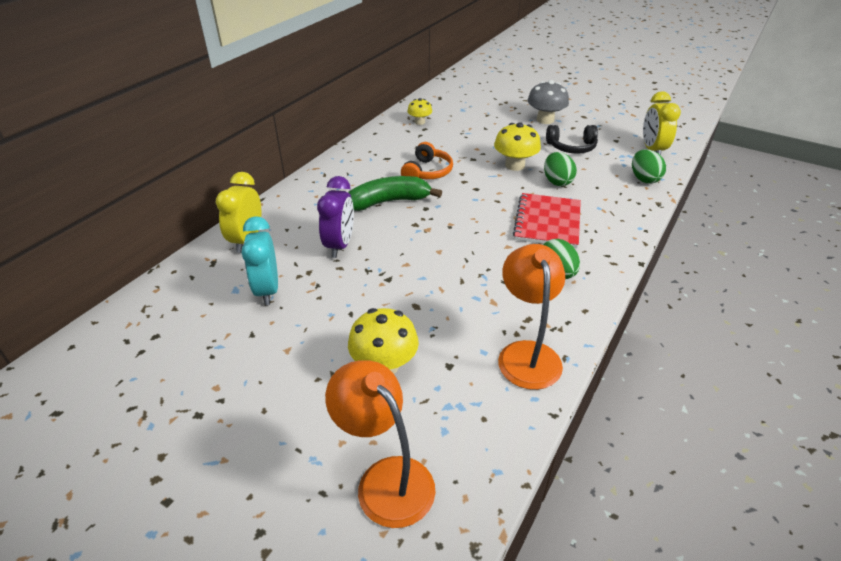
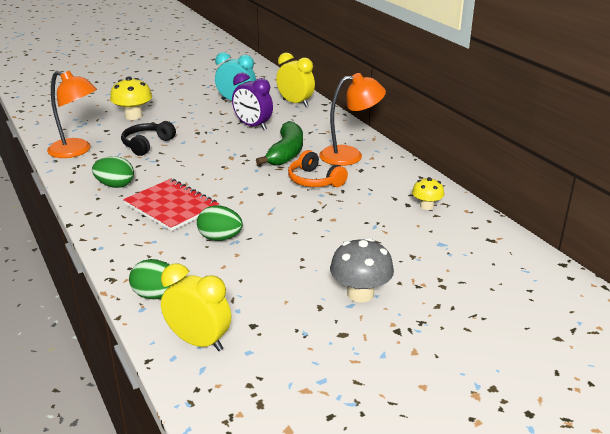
camera: 120 degrees right, 10 degrees down
orange lamp [325,360,435,528] -> orange lamp moved to [319,73,386,166]
yellow mushroom [494,122,541,171] -> none
black headphones [546,125,598,154] -> black headphones moved to [121,121,176,156]

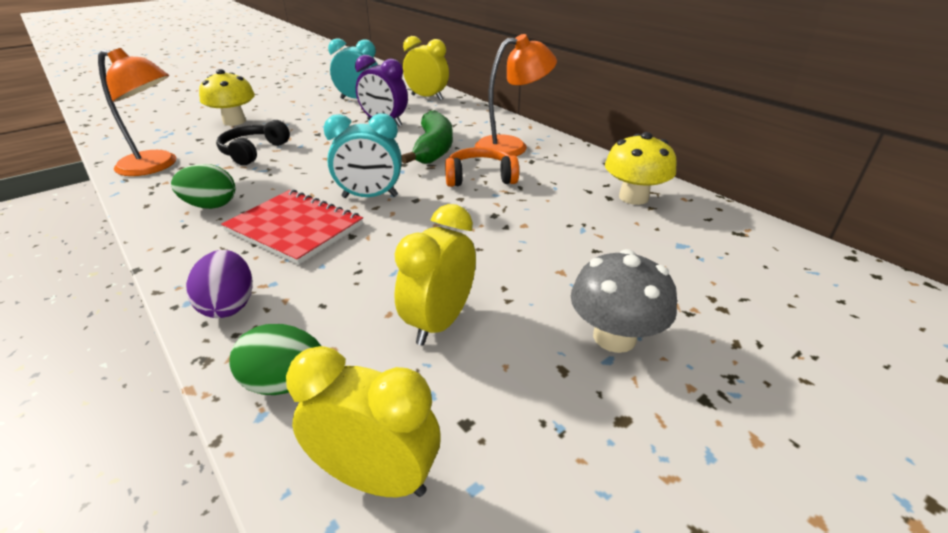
camera: 10 degrees left, 5 degrees up
green egg [197,205,243,241] -> none
orange headphones [288,150,348,187] -> orange headphones turned 135 degrees clockwise [445,147,519,187]
yellow mushroom [412,177,444,210] -> yellow mushroom [605,132,677,205], size x1.63
none -> purple egg [186,250,253,318]
none -> turquoise clock [324,113,402,198]
none -> yellow clock [394,204,476,345]

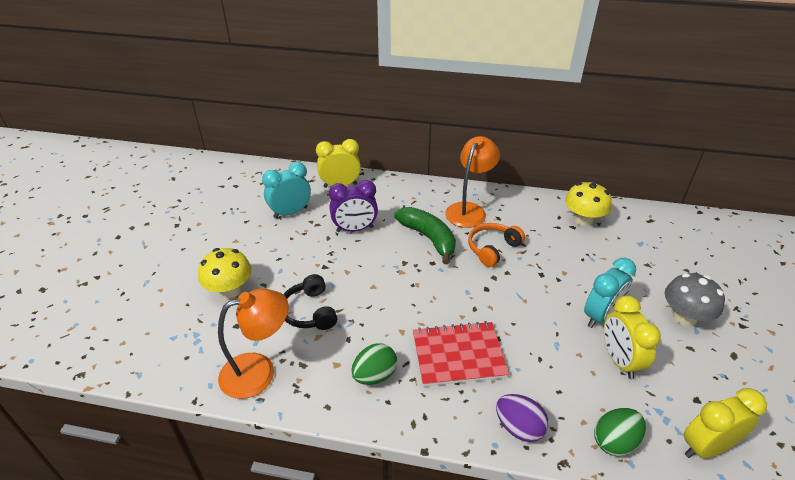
camera: 40 degrees left, 5 degrees up
turquoise clock [324,113,402,198] -> turquoise clock moved to [584,258,636,328]

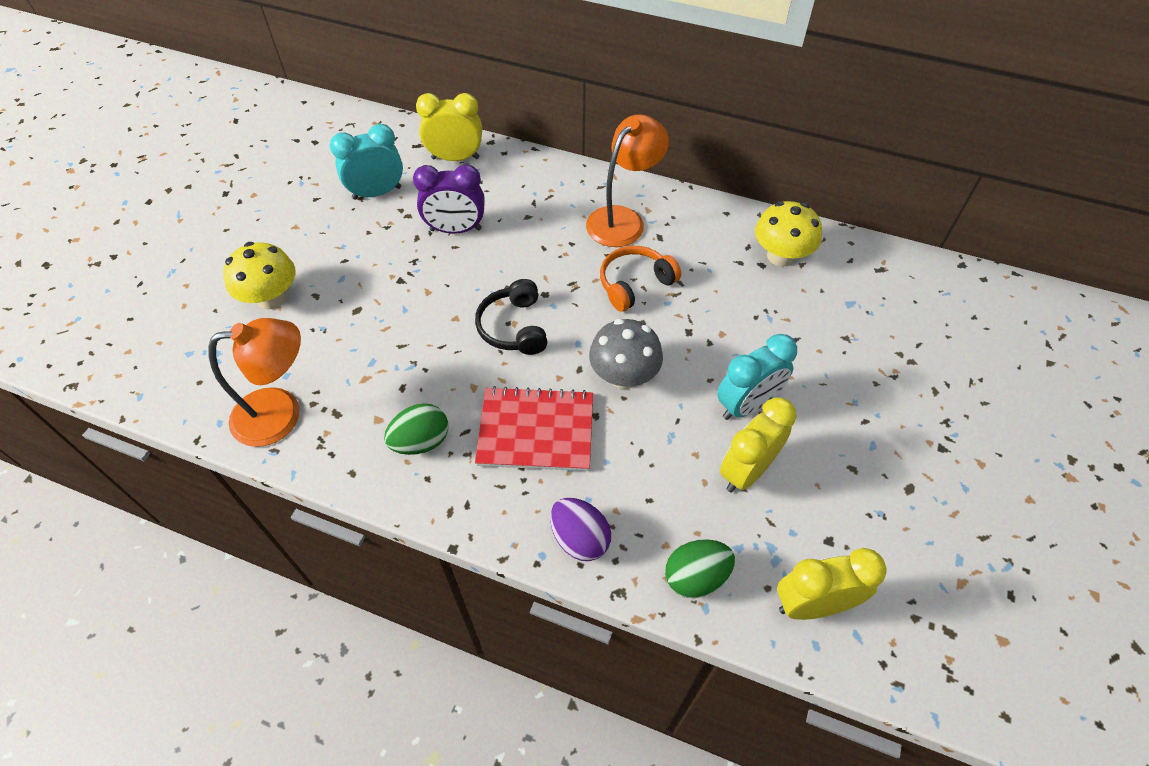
camera: 10 degrees right, 15 degrees up
black headphones [283,274,337,330] -> black headphones moved to [475,279,547,355]
green banana [394,207,456,264] -> none
yellow clock [604,295,661,379] -> yellow clock turned 45 degrees clockwise [720,397,796,492]
grey mushroom [665,273,725,326] -> grey mushroom moved to [589,319,663,389]

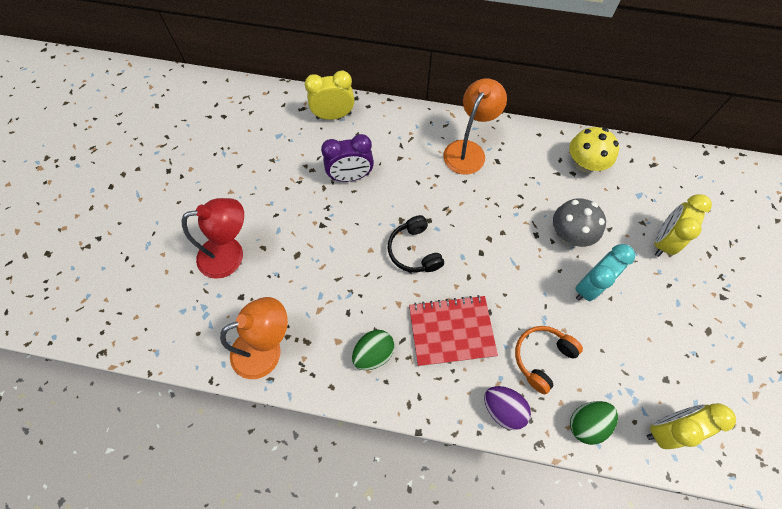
camera: 10 degrees left, 10 degrees up
yellow mushroom [223,242,296,309] -> red lamp [182,198,244,279]
turquoise clock [330,124,403,200] -> none
grey mushroom [589,319,663,389] -> grey mushroom moved to [553,198,606,247]
orange headphones [600,246,681,312] -> orange headphones moved to [515,326,583,394]
yellow clock [720,397,796,492] -> yellow clock moved to [654,194,712,257]

